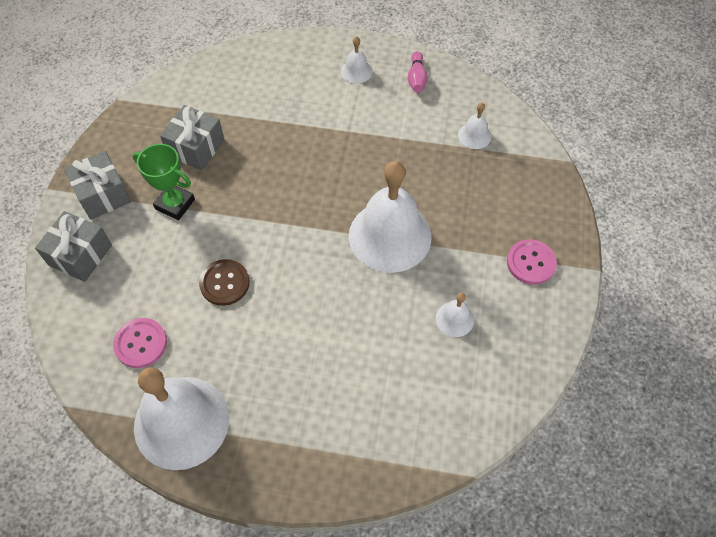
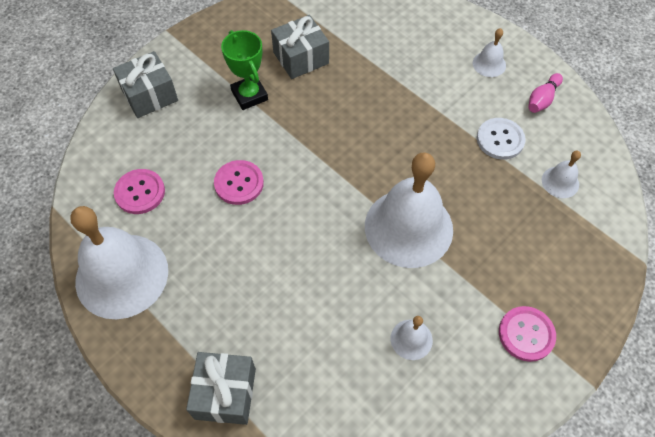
camera: 35 degrees right, 0 degrees up
grey gift [64,151,131,220] -> grey gift moved to [186,352,256,425]
brown button [199,259,250,306] -> pink button [214,160,264,205]
none -> white button [477,118,526,160]

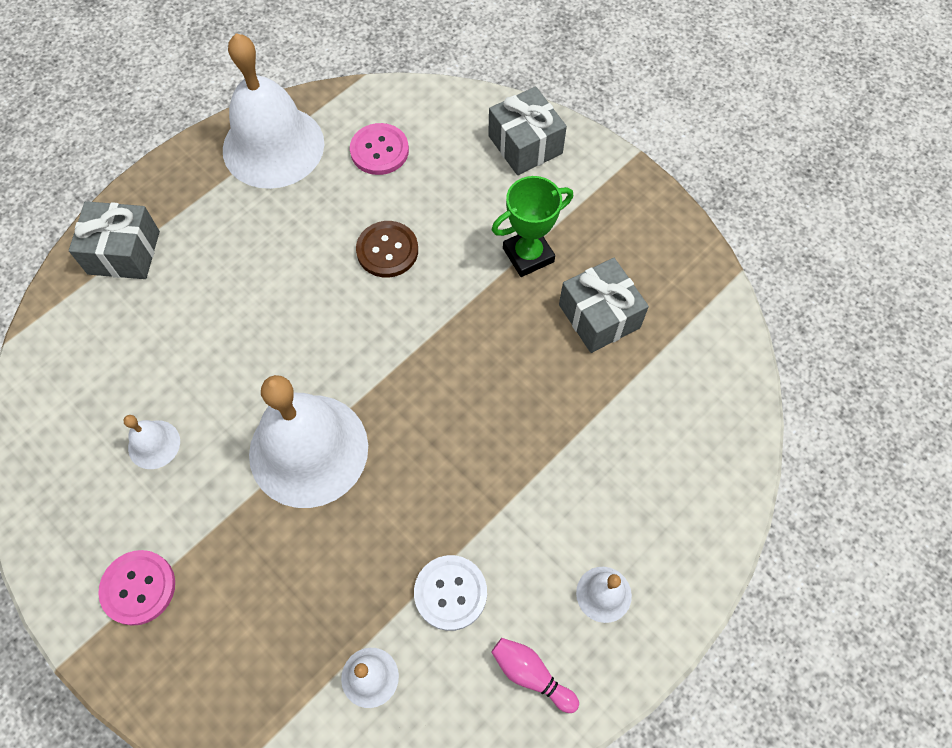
camera: 90 degrees right, 5 degrees up
pink button [214,160,264,205] -> brown button [356,221,418,277]

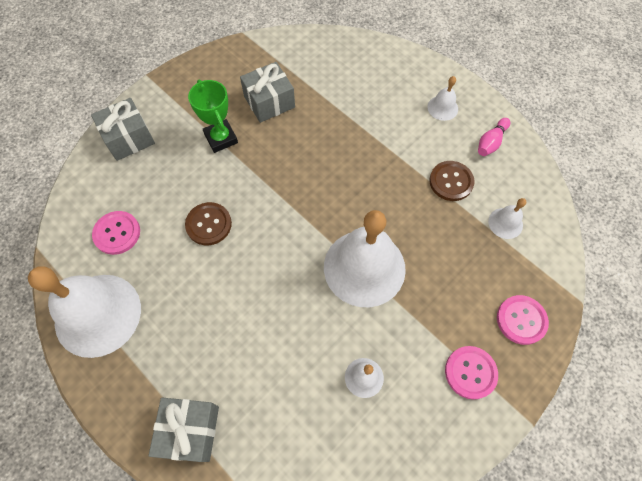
camera: 90 degrees left, 0 degrees up
white button [414,555,487,631] -> brown button [429,161,475,201]
none -> pink button [497,295,549,345]

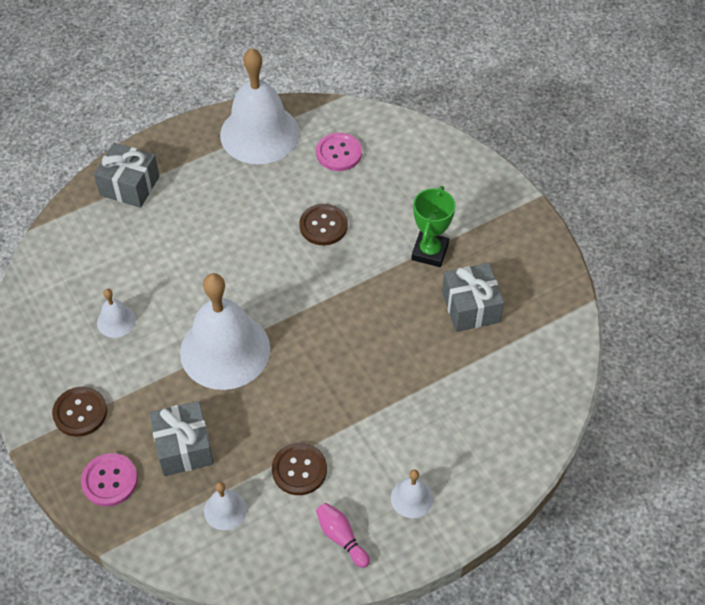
camera: 105 degrees right, 10 degrees down
grey gift [91,98,155,161] -> grey gift moved to [149,401,214,476]
green trophy [188,80,238,153] -> green trophy turned 60 degrees counterclockwise [411,186,455,267]
pink button [445,346,498,399] -> brown button [52,386,107,437]

